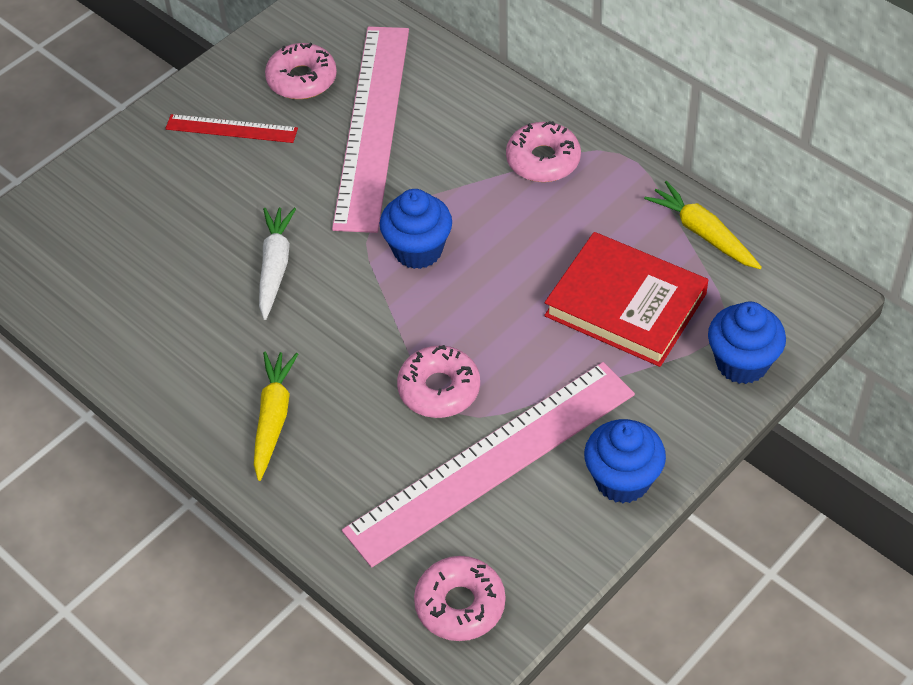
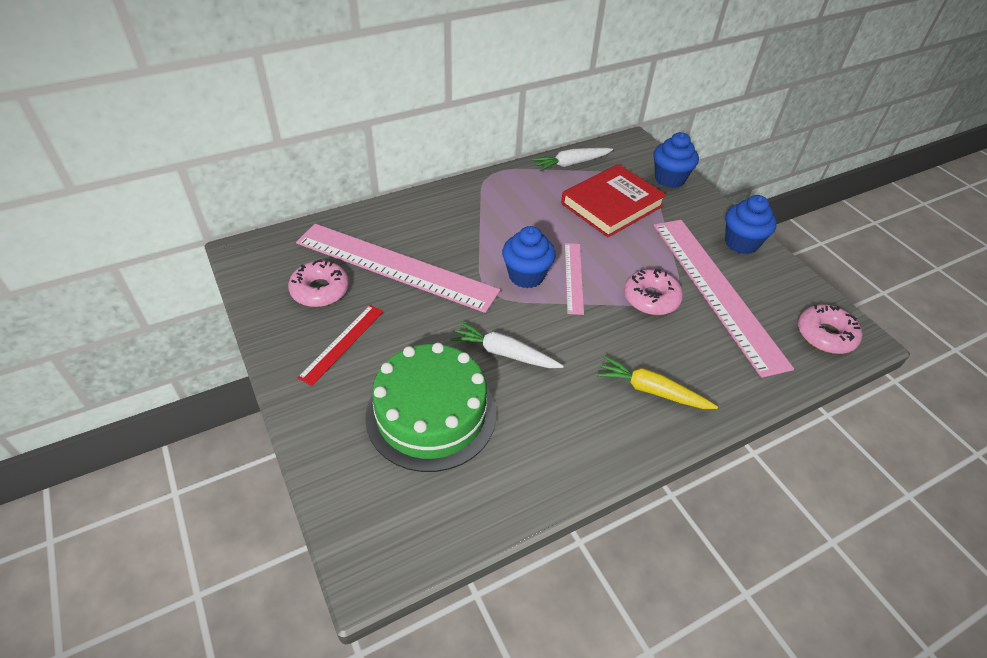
camera: 75 degrees left, 5 degrees down
pink donut [506,121,581,182] -> none
yellow carrot [644,181,762,269] -> white carrot [532,148,613,171]
none -> green cake [365,343,496,472]
none -> pink ruler [565,243,584,315]

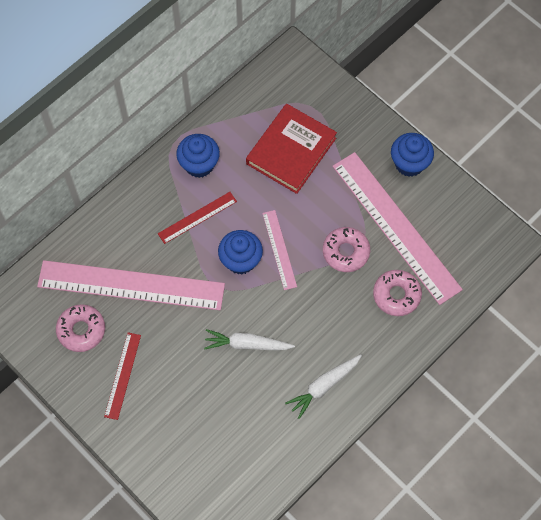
camera: 15 degrees left, 20 degrees up
green cake [365,343,496,472] -> none
white carrot [532,148,613,171] -> white carrot moved to [285,354,362,419]
yellow carrot [596,356,718,409] -> none
blue cupcake [653,132,699,188] -> blue cupcake moved to [176,134,220,178]
pink donut [798,305,862,354] -> pink donut moved to [373,270,422,316]
none -> red ruler [158,192,237,244]

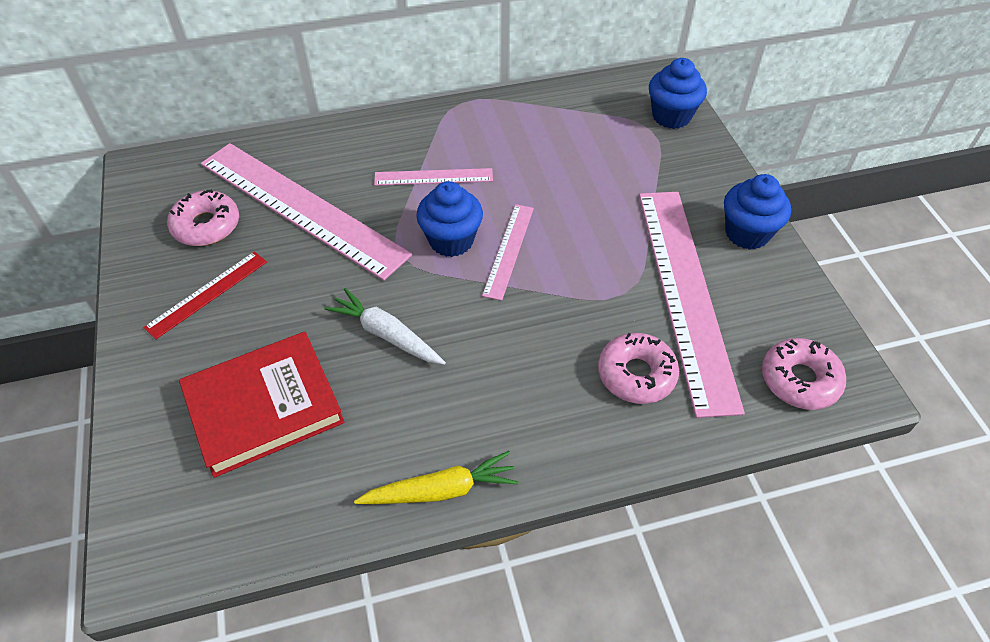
camera: 30 degrees right, 15 degrees down
red ruler [158,192,237,244] -> pink ruler [374,168,493,186]
blue cupcake [176,134,220,178] -> blue cupcake moved to [649,58,707,129]
red book [246,104,337,194] -> red book moved to [179,332,344,478]
white carrot [285,354,362,419] -> none
pink donut [323,227,370,272] -> pink donut moved to [762,338,846,410]
none -> yellow carrot [354,451,518,504]

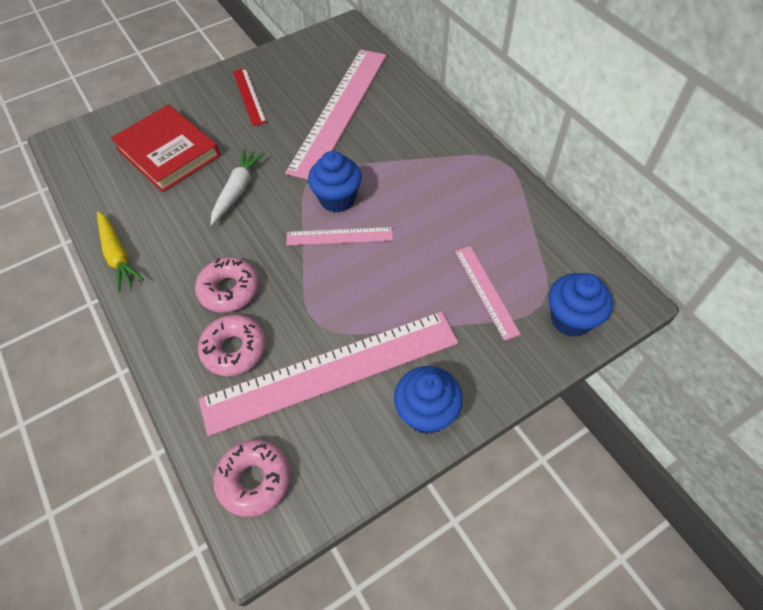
camera: 75 degrees right, 5 degrees up
red ruler [143,252,267,340] -> red ruler turned 45 degrees clockwise [233,68,267,126]
pink donut [167,189,239,246] -> pink donut moved to [195,257,259,313]
pink ruler [374,168,493,186] -> pink ruler moved to [455,246,521,341]

